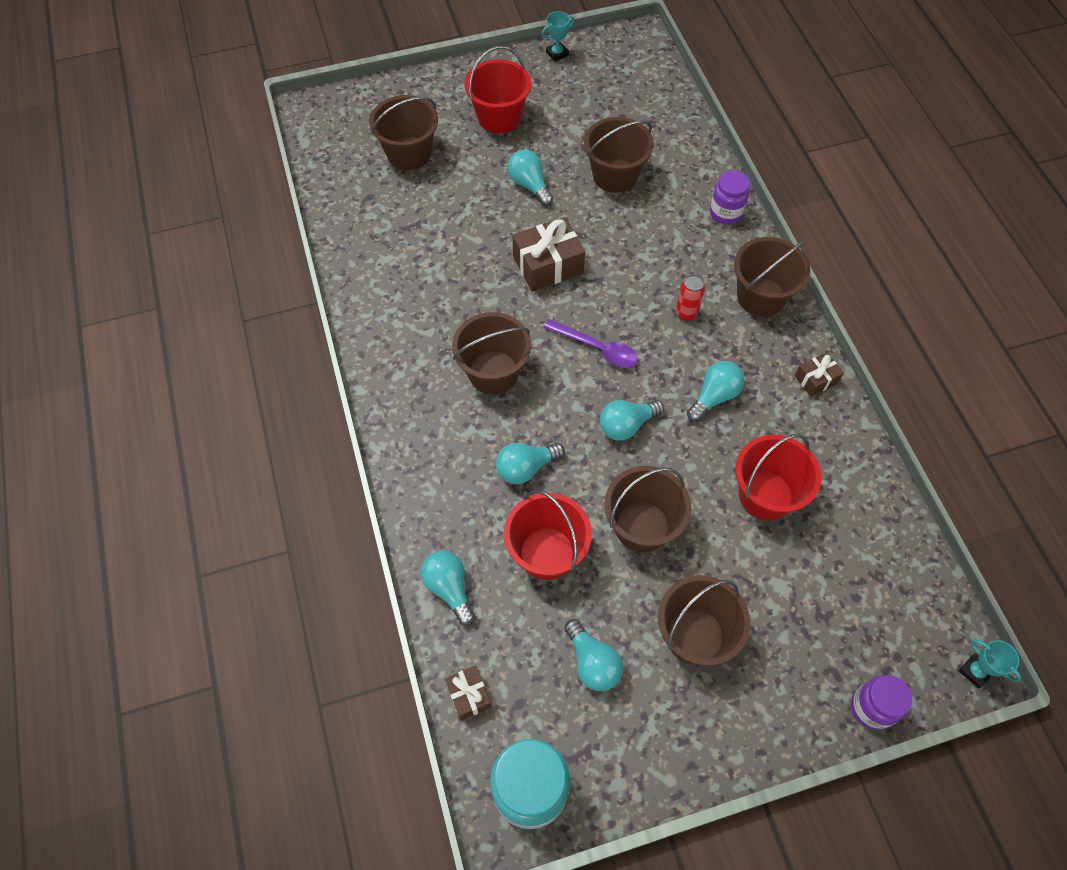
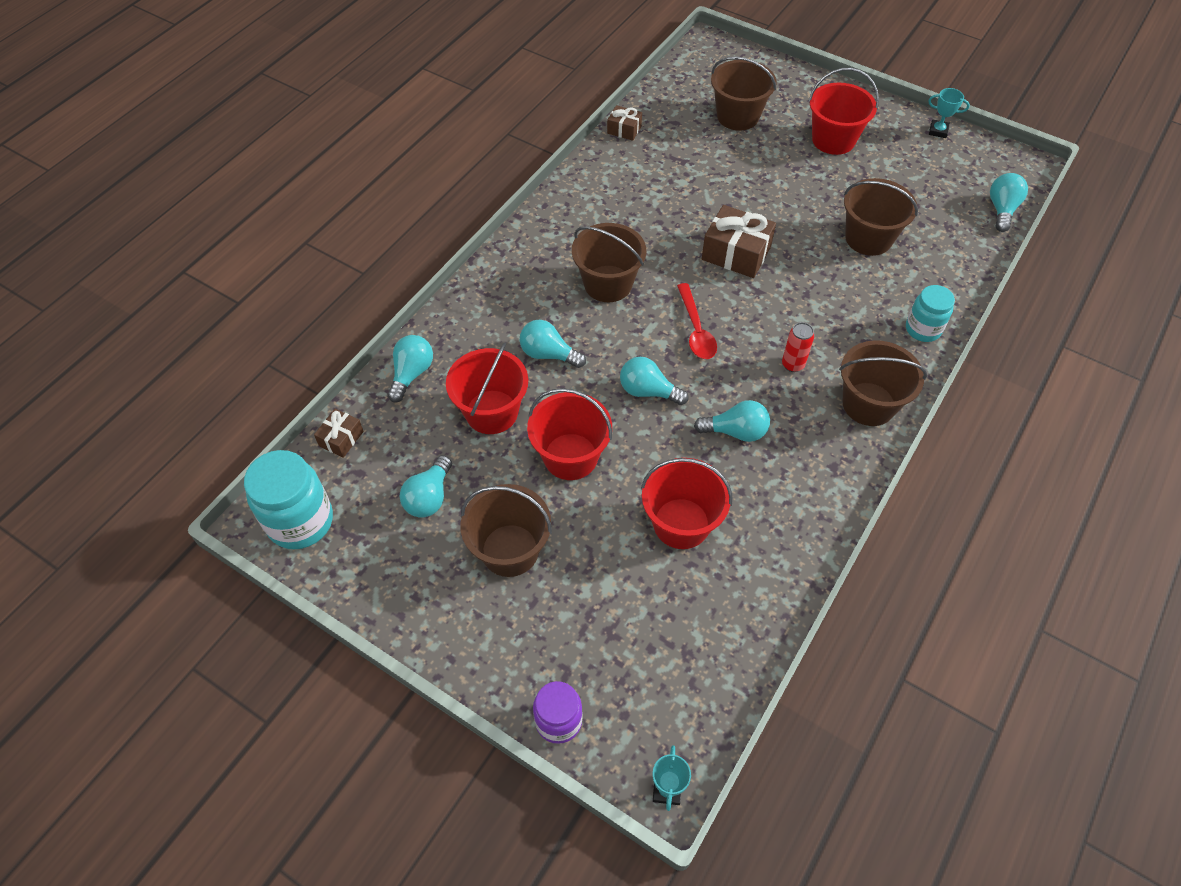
camera: 50 degrees right, 5 degrees down
turquoise light bulb [508,150,553,206] -> turquoise light bulb moved to [990,173,1028,232]
purple spoon [543,319,638,368] -> red spoon [677,283,717,359]
brown bucket [605,466,691,553] -> red bucket [527,388,612,480]
purple jar [710,171,750,225] -> turquoise jar [906,285,955,342]
brown gift [795,352,844,397] -> brown gift moved to [607,105,642,141]

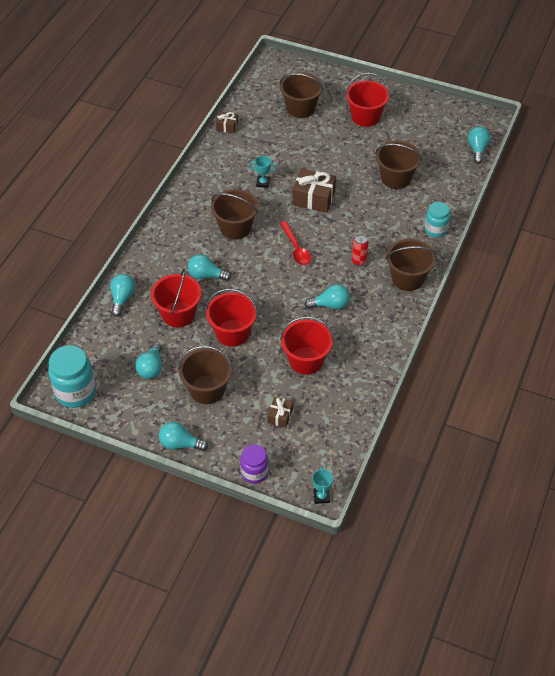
camera: 10 degrees left, 5 degrees down
brown gift [314,409,364,458] -> brown gift moved to [267,397,293,428]
turquoise light bulb [620,357,689,405] -> turquoise light bulb moved to [159,422,208,451]
turquoise trophy [928,88,970,138] -> turquoise trophy moved to [249,156,277,188]

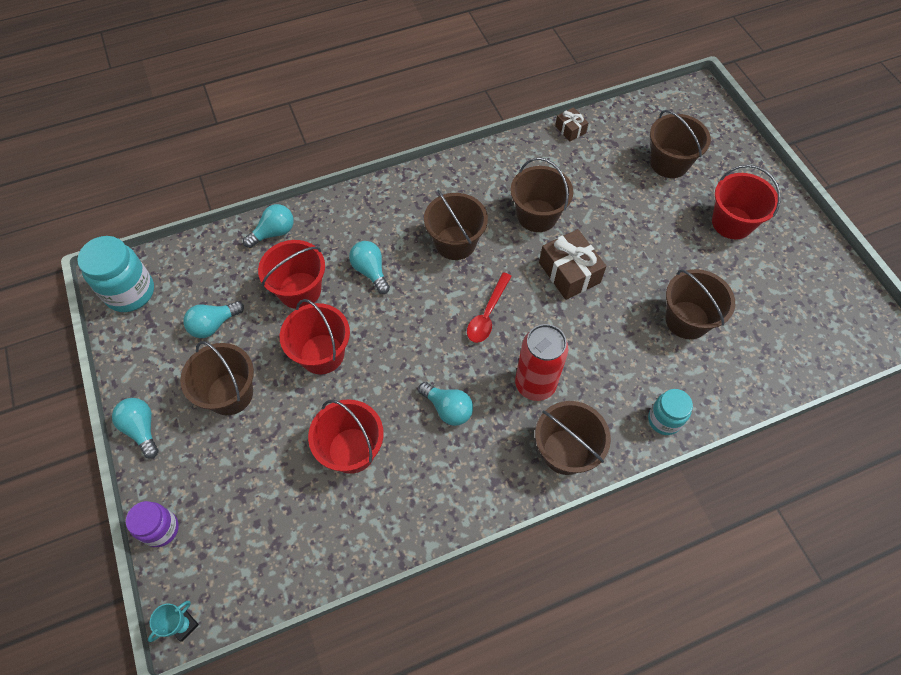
camera: 45 degrees right, 10 degrees up
turquoise trophy [249,156,277,188] -> brown bucket [511,157,573,232]
brown gift [267,397,293,428] -> none
red can [352,234,369,266] -> red can [515,324,568,401], size x1.98
turquoise light bulb [468,126,490,164] -> none

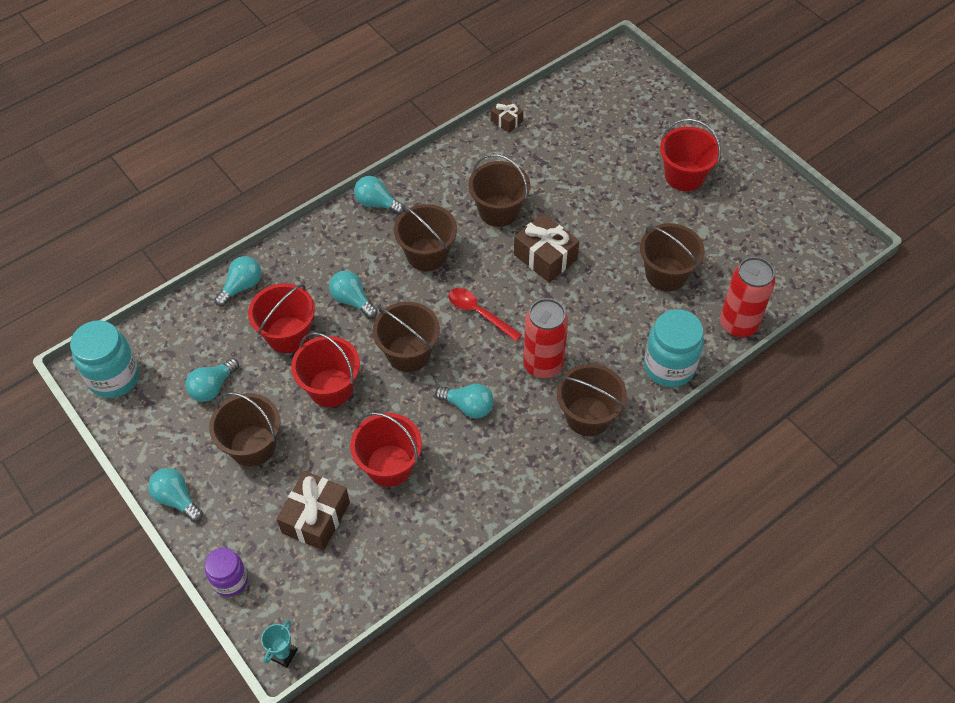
camera: 15 degrees left, 5 degrees down
red spoon [467,272,512,343] -> red spoon turned 120 degrees clockwise [448,288,522,341]
turquoise jar [648,389,693,435] -> turquoise jar [644,309,704,387], size x1.61
brown bucket [650,110,711,178] -> brown bucket moved to [373,302,440,372]
none -> brown gift [276,471,350,551]
none -> turquoise light bulb [354,176,406,215]
none -> red can [720,257,775,338]

